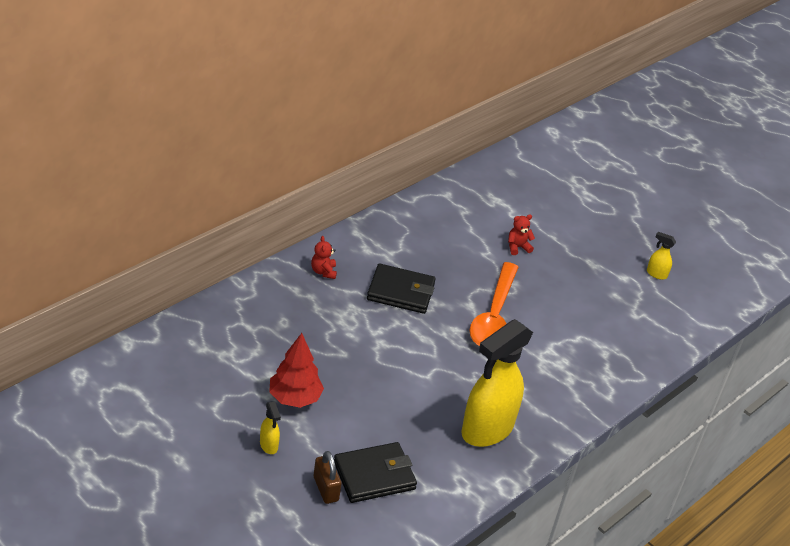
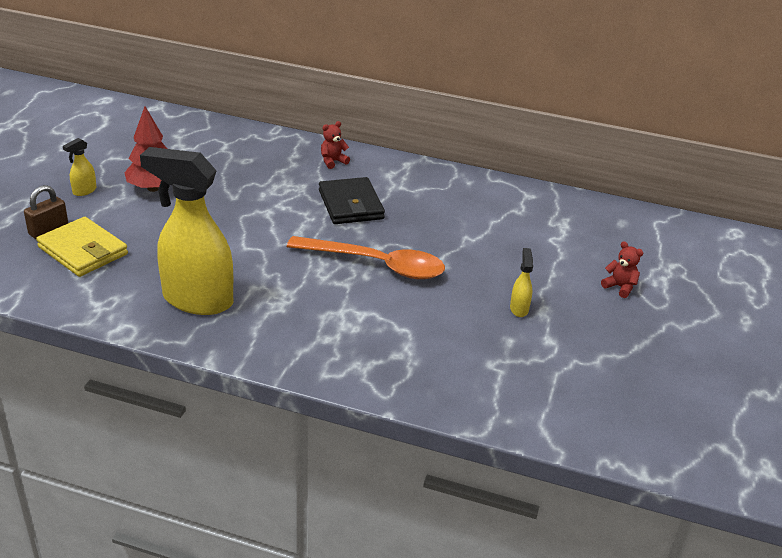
camera: 65 degrees right, 5 degrees down
black wallet [334,442,417,503] -> yellow wallet [36,217,128,277]
orange spoon [470,262,519,346] -> orange spoon turned 150 degrees counterclockwise [287,236,445,279]
red teddy bear [508,214,535,255] -> red teddy bear moved to [601,241,643,298]
yellow spray bottle [647,232,676,280] -> yellow spray bottle moved to [510,248,533,317]

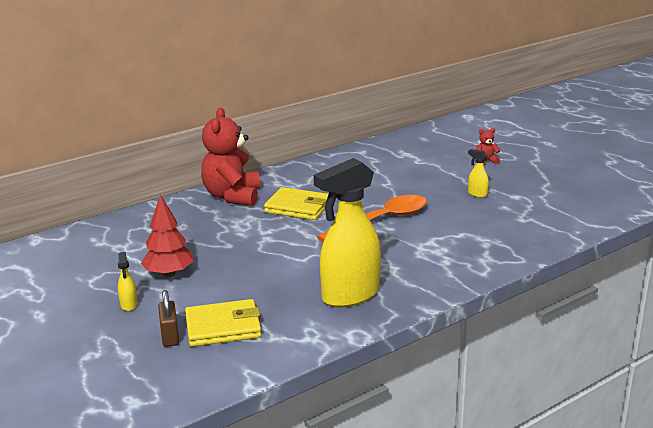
camera: 50 degrees left, 10 degrees down
black wallet [319,177,385,224] -> yellow wallet [264,187,328,220]
red teddy bear [321,121,350,169] -> red teddy bear [201,107,260,206], size x2.43

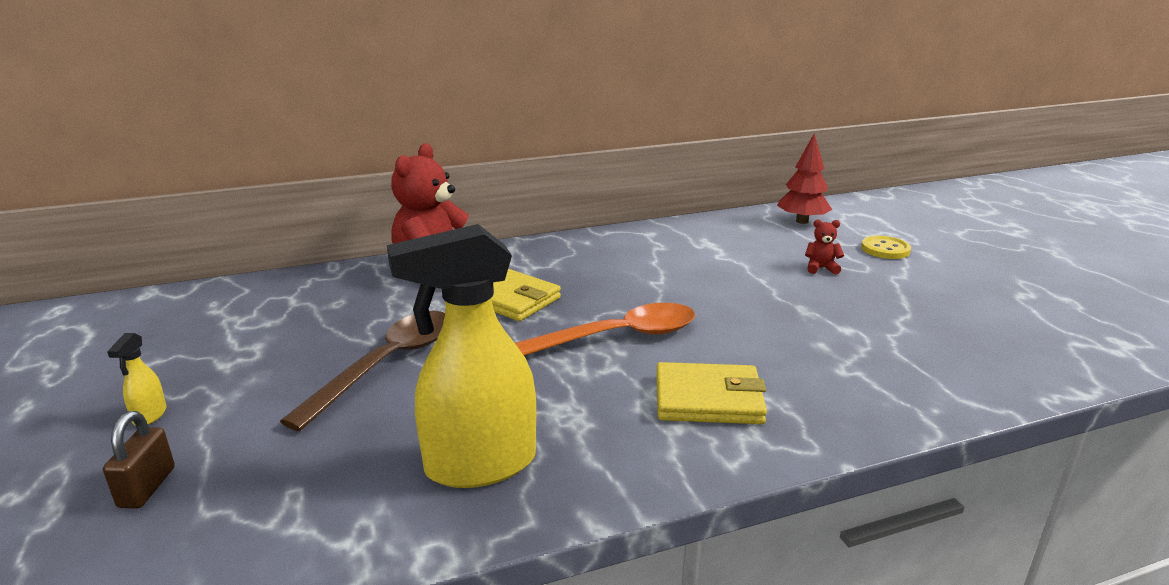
camera: 15 degrees right, 0 degrees up
red tree [141,194,194,277] -> red tree moved to [777,133,832,224]
yellow wallet [185,299,262,347] -> yellow wallet moved to [656,362,767,424]
yellow spray bottle [468,149,489,198] -> none
none -> brown spoon [280,311,445,431]
none -> yellow button [861,236,911,259]

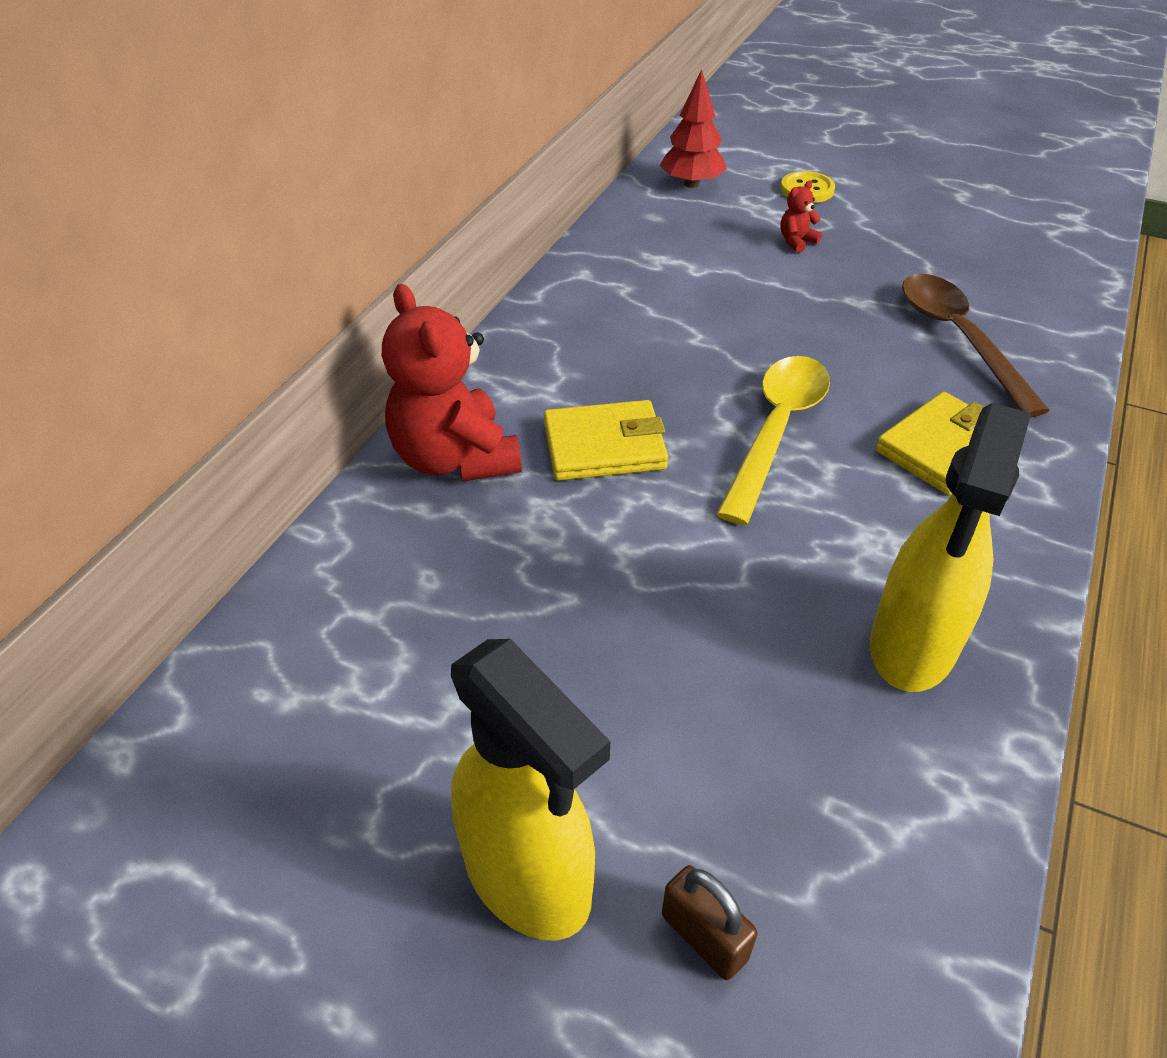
camera: 45 degrees left, 20 degrees up
yellow spray bottle [107,333,167,426] -> yellow spray bottle [451,639,610,940], size x2.49
brown spoon [280,311,445,431] -> brown spoon moved to [902,274,1050,418]
orange spoon [515,303,695,356] -> yellow spoon [716,356,830,525]

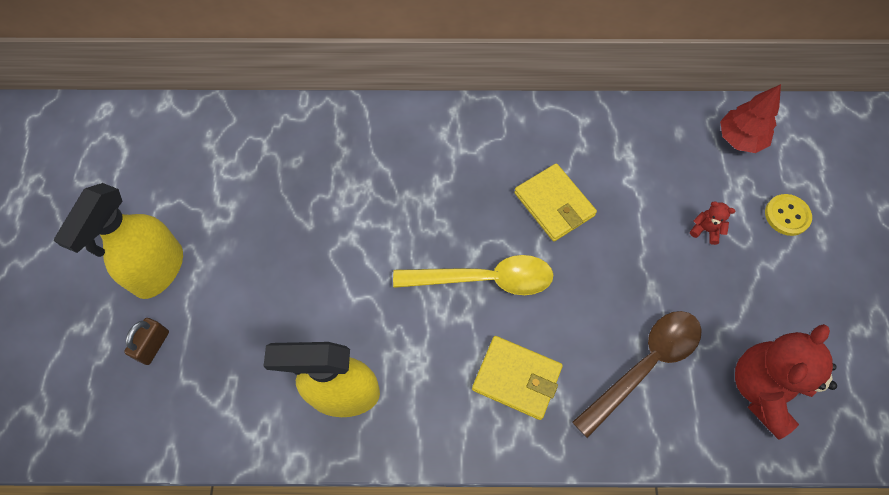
camera: 65 degrees right, 20 degrees up
red teddy bear [382,284,522,482] -> red teddy bear moved to [735,324,837,440]
yellow wallet [544,400,668,481] -> yellow wallet moved to [514,163,597,241]

